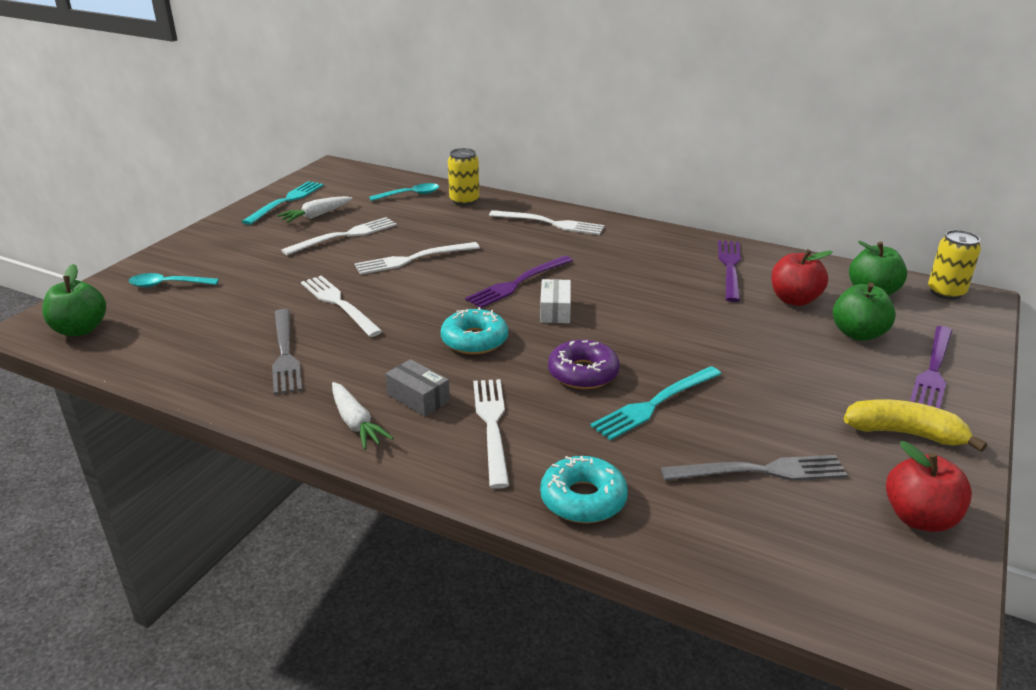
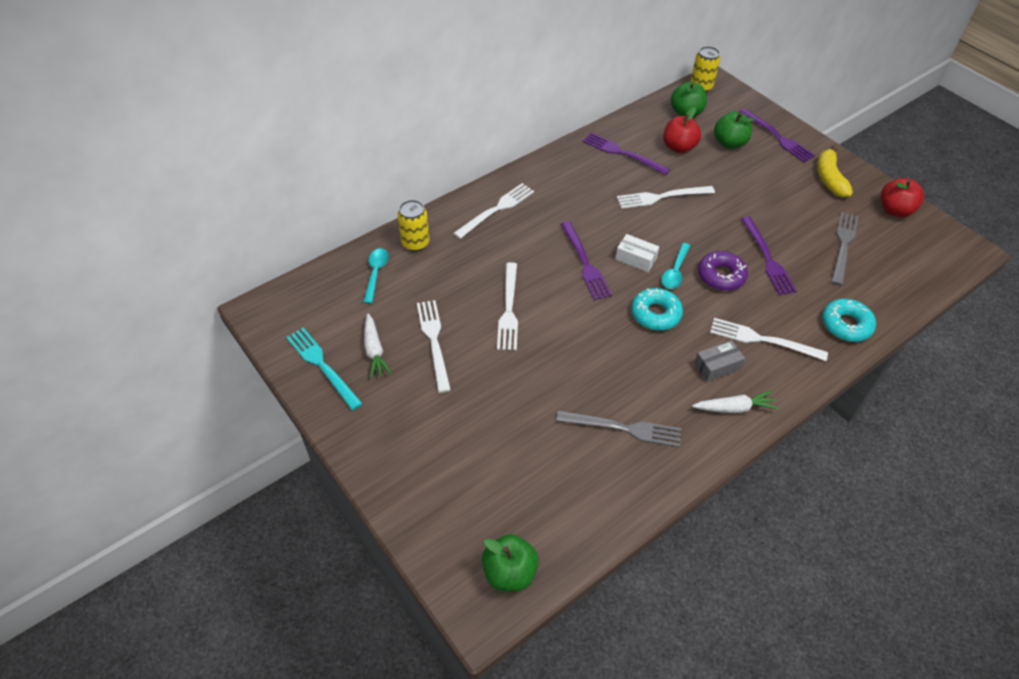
camera: 65 degrees left, 20 degrees up
turquoise spoon [129,273,219,287] -> turquoise spoon moved to [661,243,691,289]
white fork [301,275,383,337] -> white fork moved to [617,186,715,209]
turquoise fork [590,366,721,440] -> purple fork [741,216,797,295]
yellow banana [844,399,987,452] -> yellow banana turned 45 degrees counterclockwise [817,146,853,197]

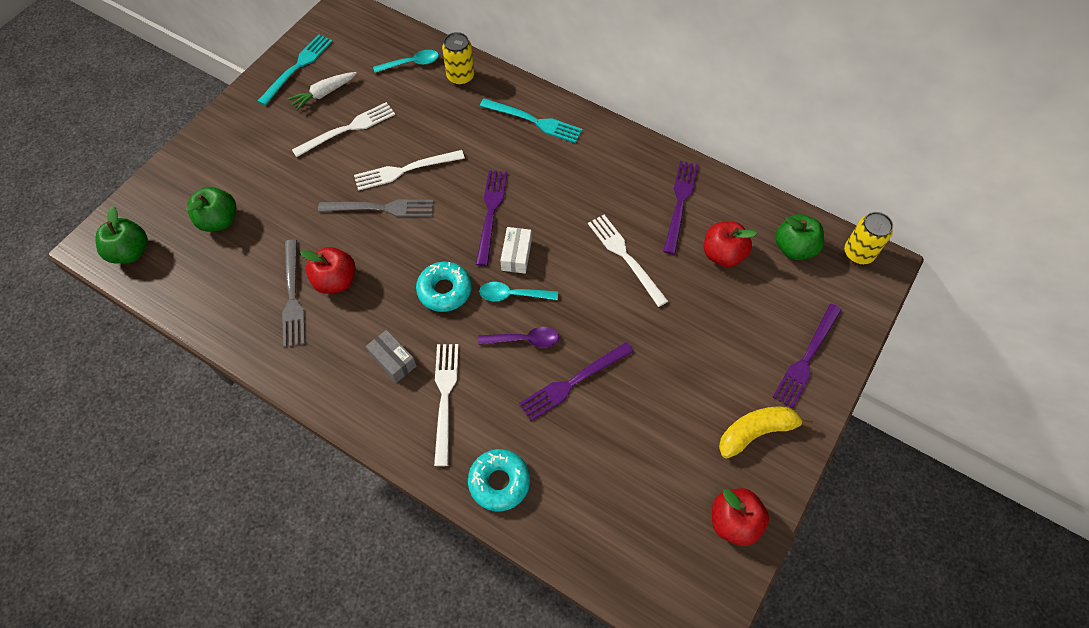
camera: 70 degrees right, 10 degrees up
white fork [453,183,534,239] -> turquoise fork [480,98,582,143]
purple fork [561,221,612,300] -> purple fork turned 135 degrees clockwise [476,170,508,266]
white carrot [692,391,779,413] -> none
purple donut [698,251,748,291] -> purple spoon [478,327,559,348]
green apple [714,112,754,149] -> green apple moved to [186,187,237,232]
grey fork [831,212,859,286] -> grey fork moved to [318,200,433,217]
none -> red apple [300,247,355,294]

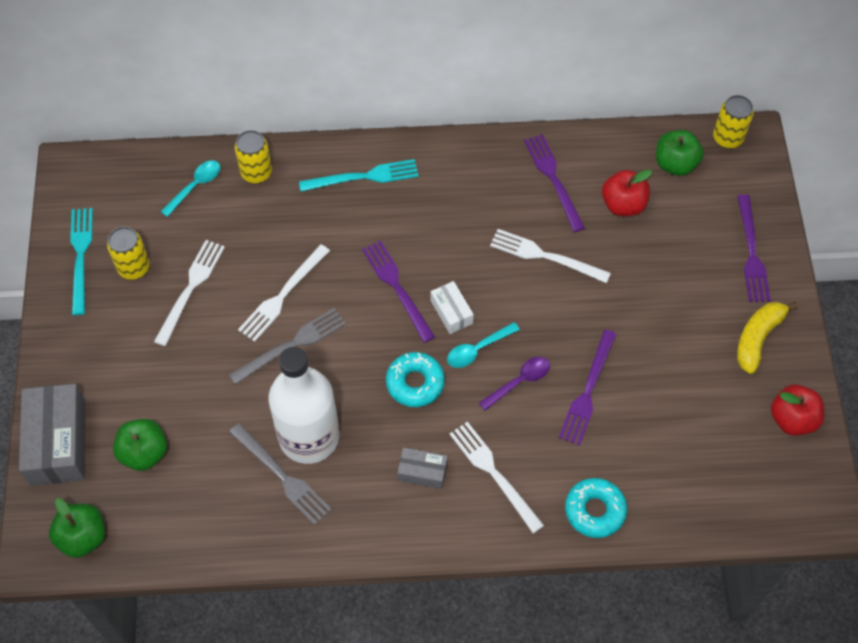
camera: 35 degrees left, 0 degrees up
white carrot [288,72,357,111] -> yellow can [107,227,150,280]
red apple [300,247,355,294] -> white bottle [268,347,339,464]
none -> grey box [19,384,86,486]

